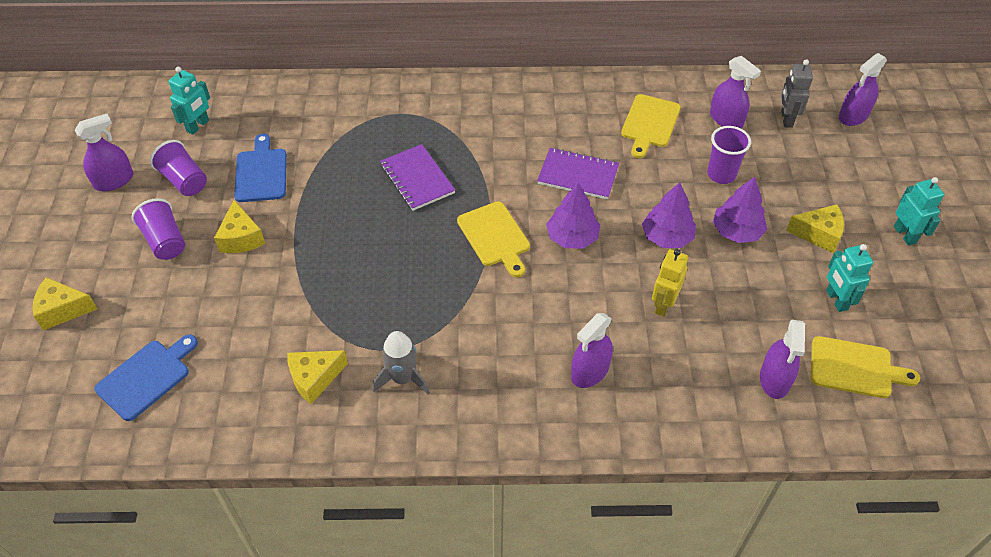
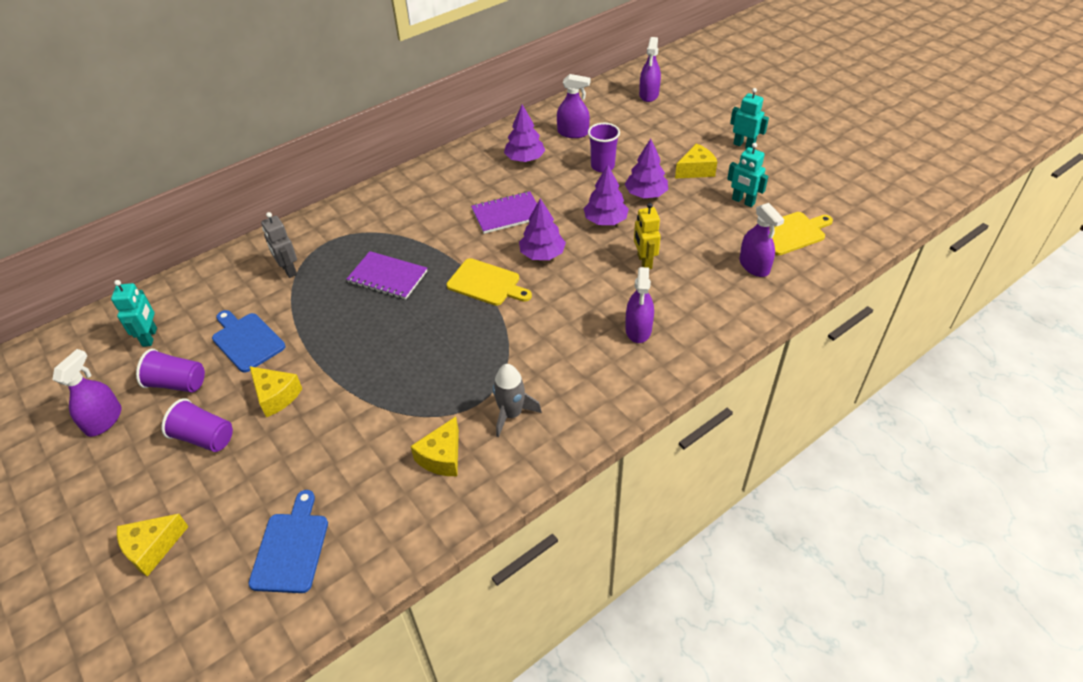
camera: 35 degrees left, 5 degrees down
yellow cutting board [621,94,681,158] -> purple tree [504,105,545,162]
grey robot [781,59,813,128] -> grey robot moved to [261,212,297,278]

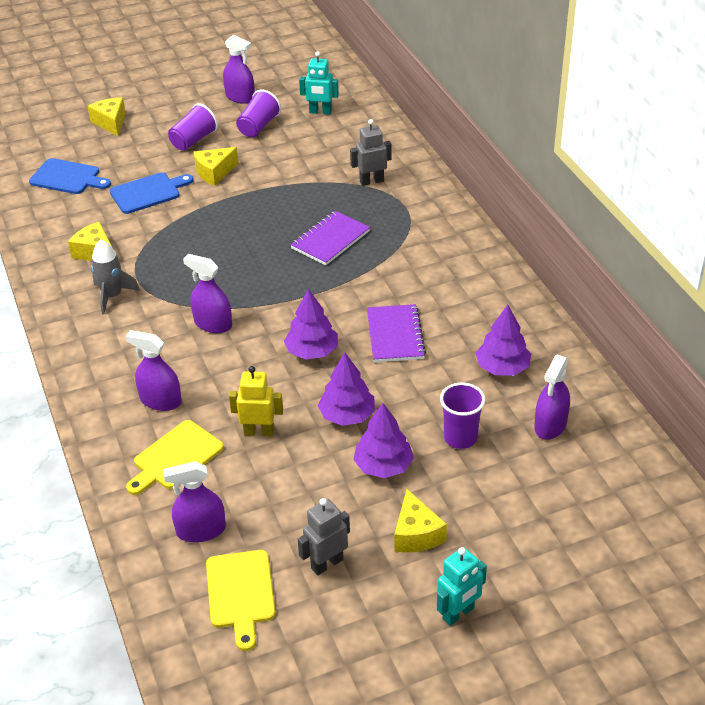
camera: 105 degrees right, 5 degrees down
blue cutting board [212,310,285,373] -> blue cutting board moved to [110,173,194,214]
yellow cutting board [447,258,532,306] -> yellow cutting board moved to [126,420,224,495]
purple spray bottle [639,37,661,102] -> purple spray bottle moved to [183,254,232,333]
turquoise robot [727,143,768,207] -> grey robot [298,498,350,575]

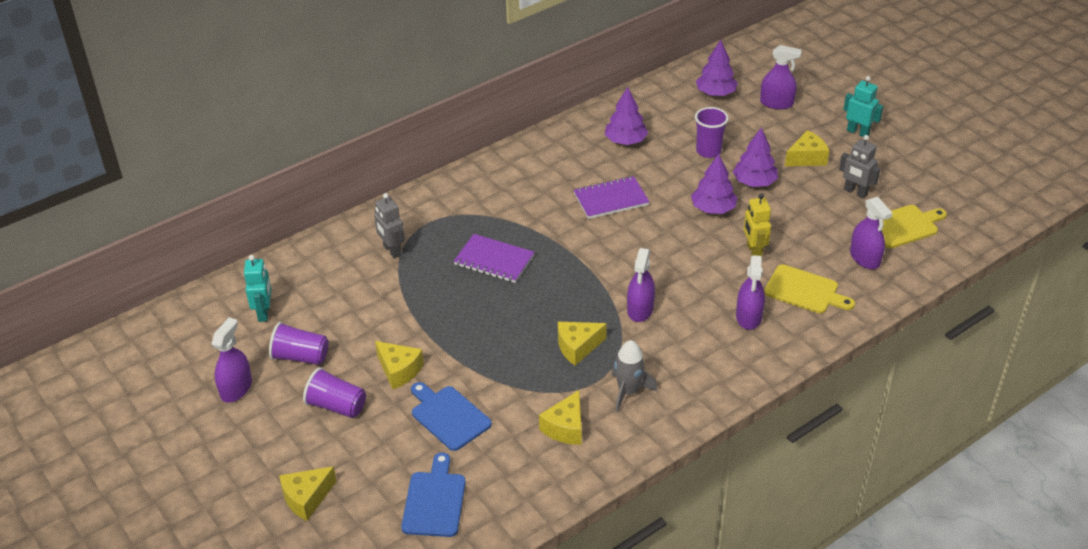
camera: 105 degrees left, 0 degrees up
purple tree [284,289,338,360] -> purple tree moved to [696,40,738,96]
purple spray bottle [534,355,570,440] -> purple spray bottle moved to [760,45,802,109]
none -> yellow cheese [558,322,607,365]

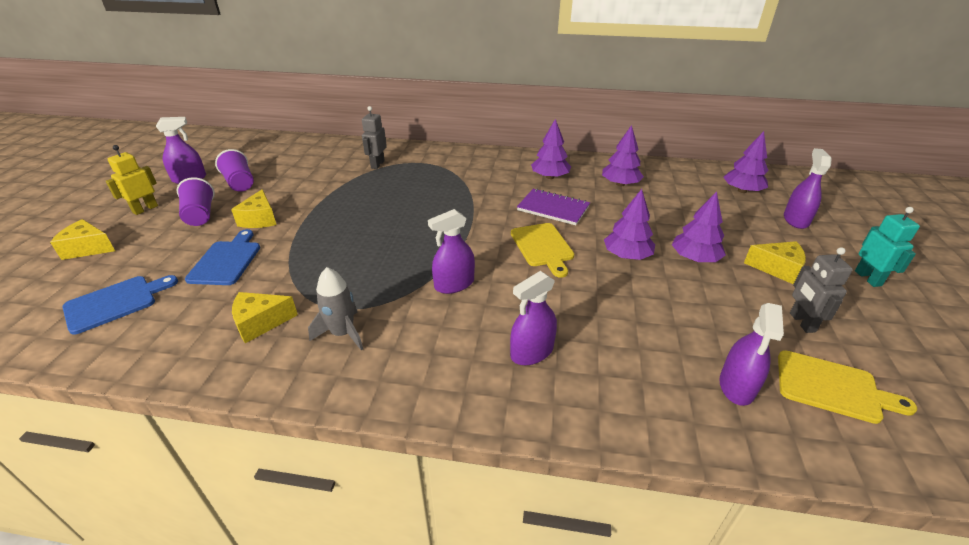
camera: 45 degrees right, 5 degrees down
turquoise robot [244,255,271,322] -> none
purple notebook [454,234,534,283] -> none
yellow cheese [558,322,607,365] -> none
purple cup [695,107,729,158] -> none
yellow robot [744,193,771,256] -> yellow robot moved to [105,145,158,215]
purple spray bottle [760,45,802,109] -> purple spray bottle turned 135 degrees counterclockwise [784,148,832,229]
yellow cutting board [764,264,855,313] -> yellow cutting board moved to [511,223,574,278]
none -> purple tree [531,119,571,179]

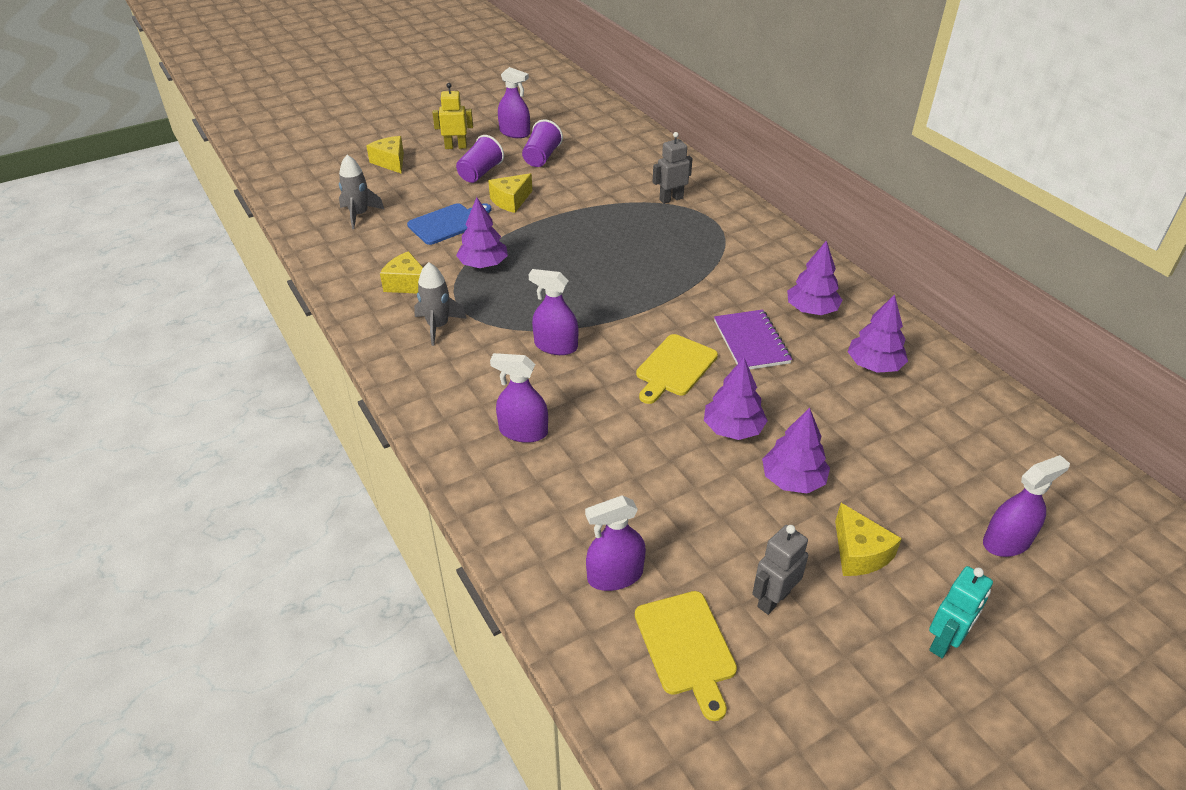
camera: 50 degrees right, 5 degrees up
blue cutting board [63,275,178,335] -> grey rocket [339,155,384,229]
purple tree [723,131,769,193] -> purple tree moved to [456,197,508,268]

